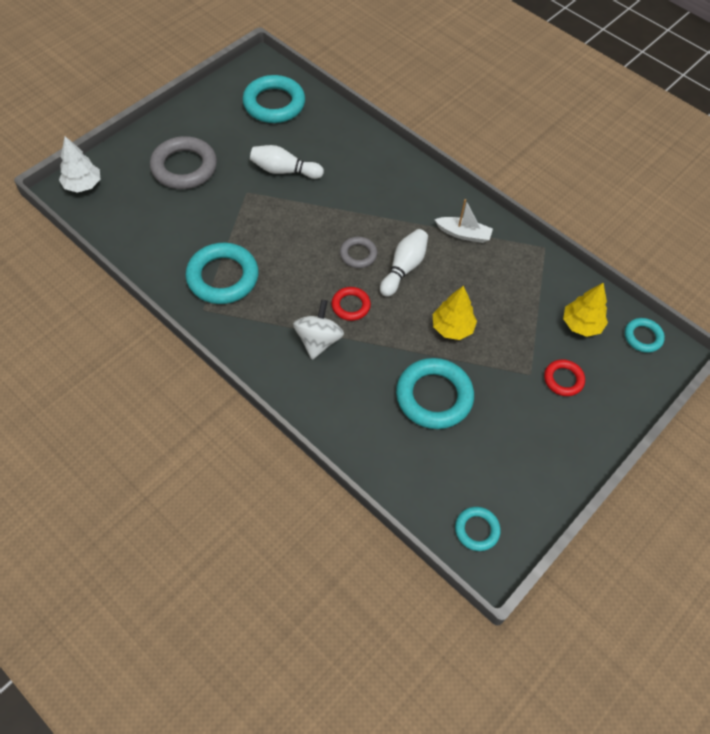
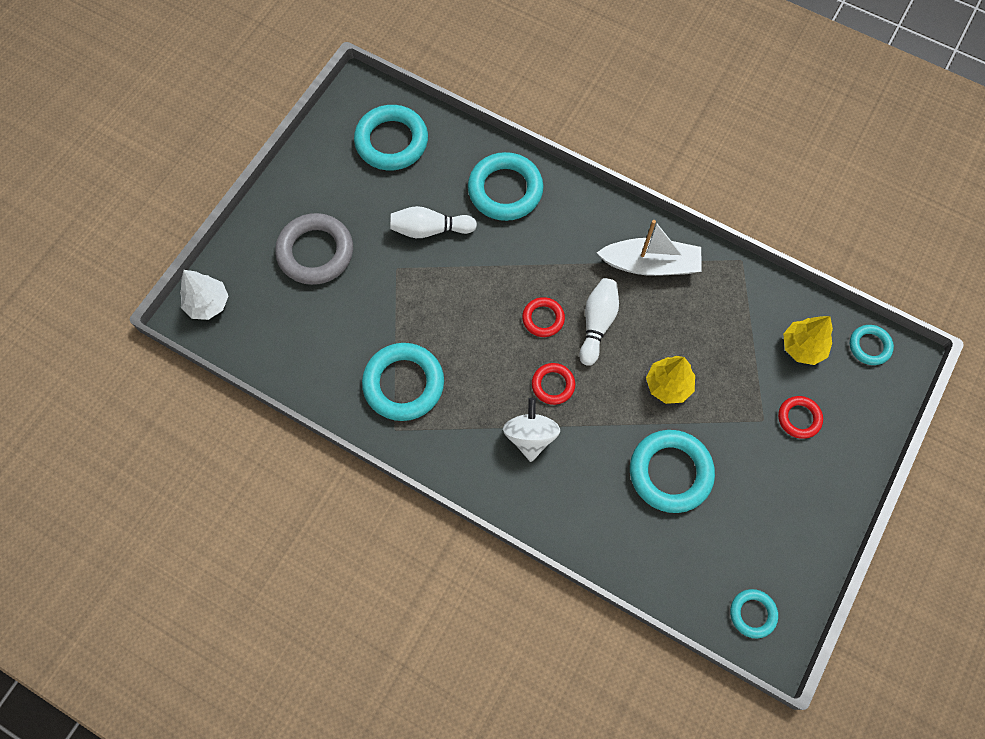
camera: 10 degrees left, 10 degrees up
grey ring [340,237,377,268] -> red ring [522,297,565,337]
white boat [434,199,493,243] -> white boat [597,220,702,276], size x1.57
none -> turquoise ring [468,152,543,221]

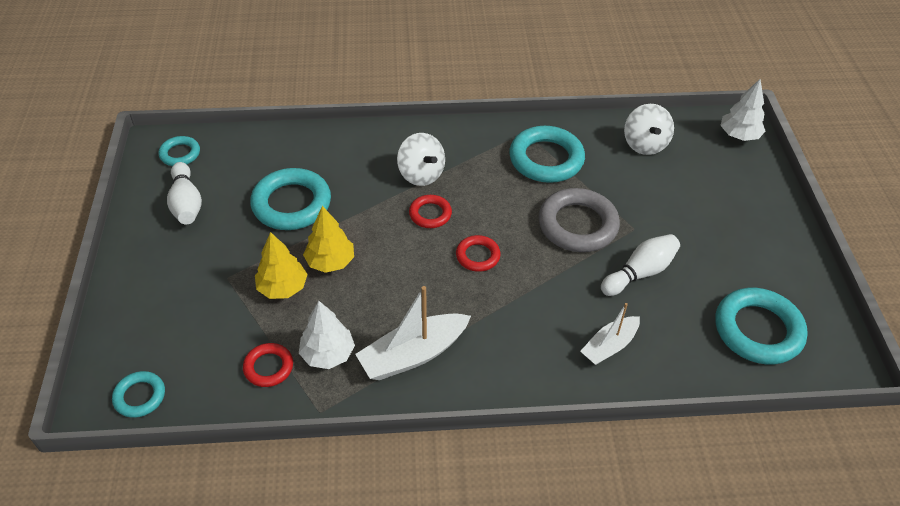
camera: 145 degrees right, 20 degrees down
grey ring [275,213,353,285] -> grey ring moved to [538,188,620,252]
turquoise ring [468,152,543,221] -> white boat [580,303,640,365]
white bowling pin [579,278,619,366] -> white bowling pin moved to [167,162,202,224]
red ring [778,396,823,439] -> red ring moved to [243,343,293,387]
yellow tree [783,316,833,365] -> yellow tree moved to [255,232,307,299]
none -> white tree [299,301,355,369]
none -> white spinning top [624,104,674,155]

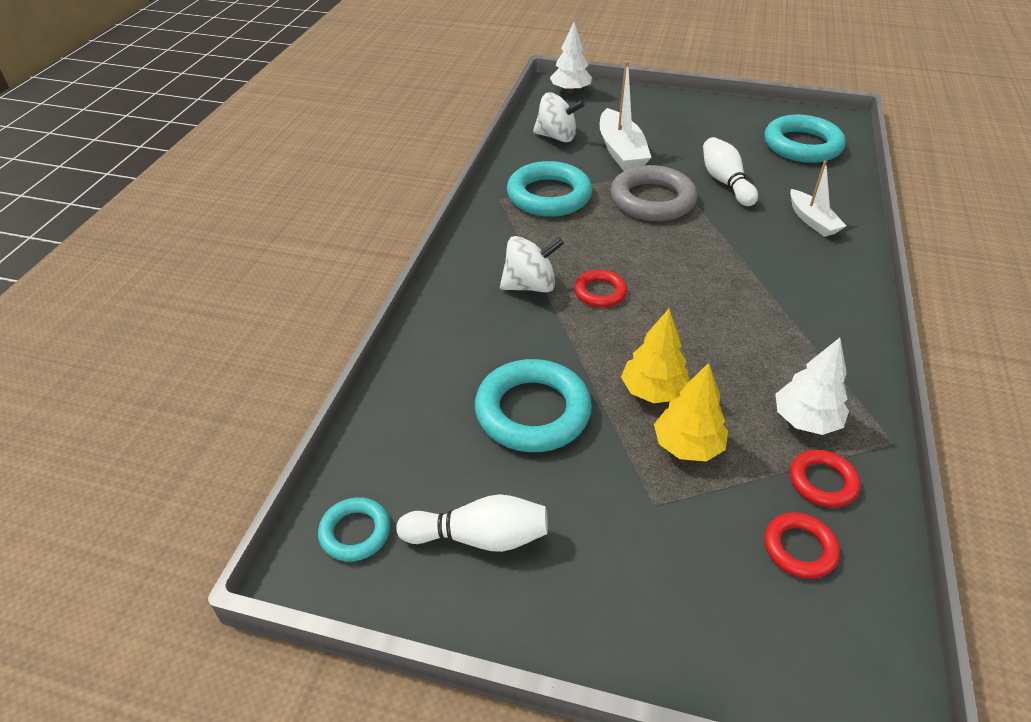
camera: 70 degrees left, 5 degrees down
turquoise ring [112,371,165,418] -> none
white boat [355,286,471,380] -> white boat moved to [600,61,651,171]
red ring [456,235,501,272] -> red ring moved to [764,513,840,579]

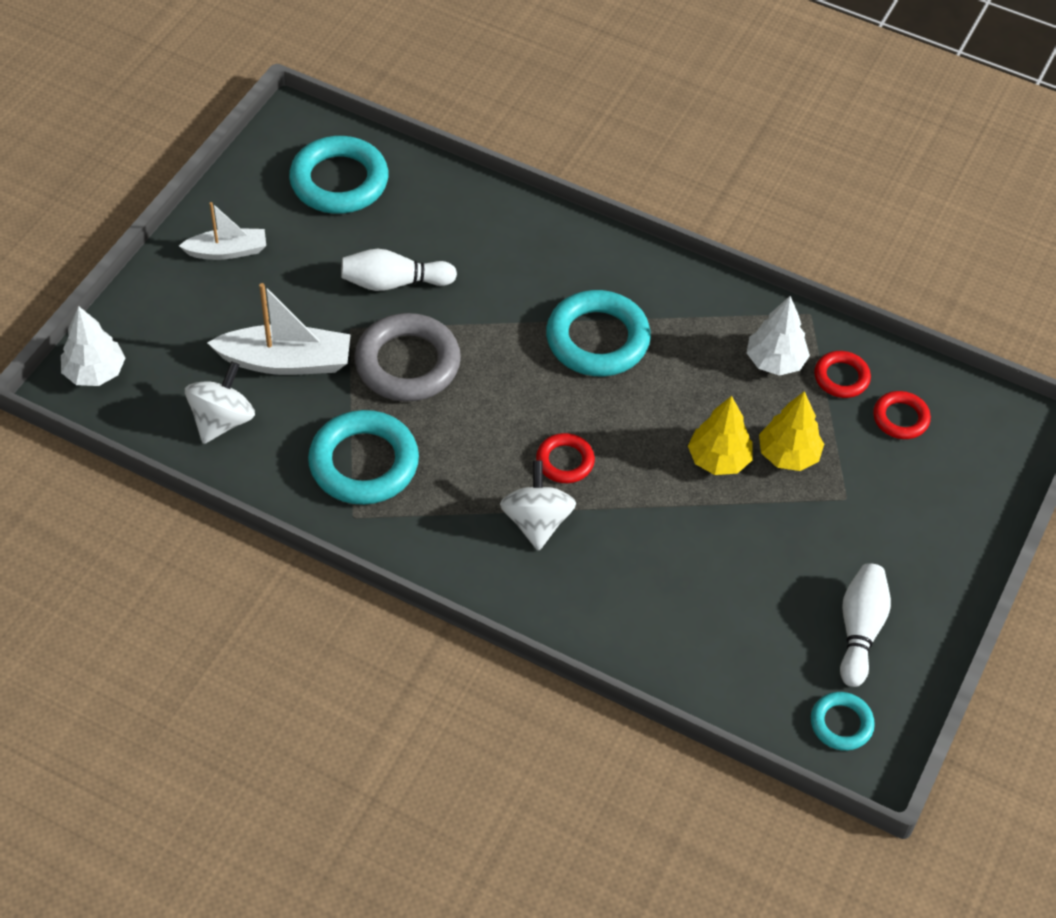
camera: 80 degrees left, 10 degrees up
turquoise ring [475,359,592,452] -> turquoise ring moved to [546,290,651,376]
white boat [790,161,846,237] -> white boat moved to [179,202,266,260]

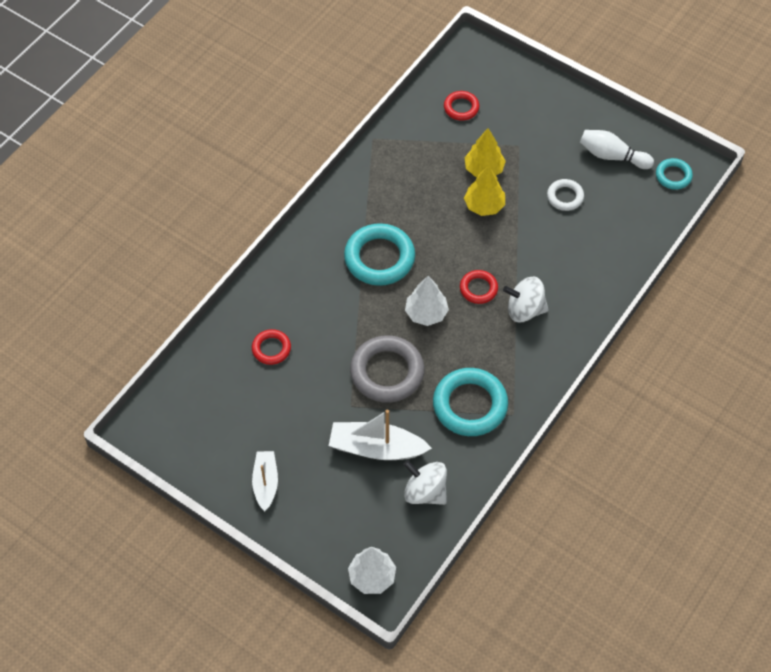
camera: 80 degrees left, 5 degrees up
white boat [207,283,351,375] -> white boat turned 90 degrees counterclockwise [329,410,432,460]
turquoise ring [289,136,388,214] -> none
white bowling pin [341,249,457,291] -> none
white tree [747,296,810,376] -> white tree moved to [405,276,449,326]
red ring [814,351,871,398] -> red ring moved to [252,329,291,365]
none -> white ring [547,179,584,211]

